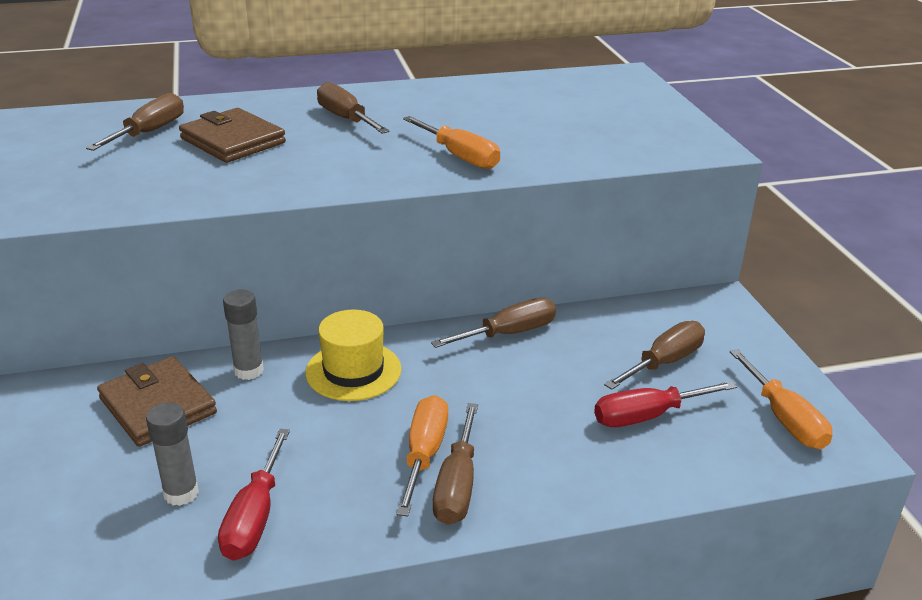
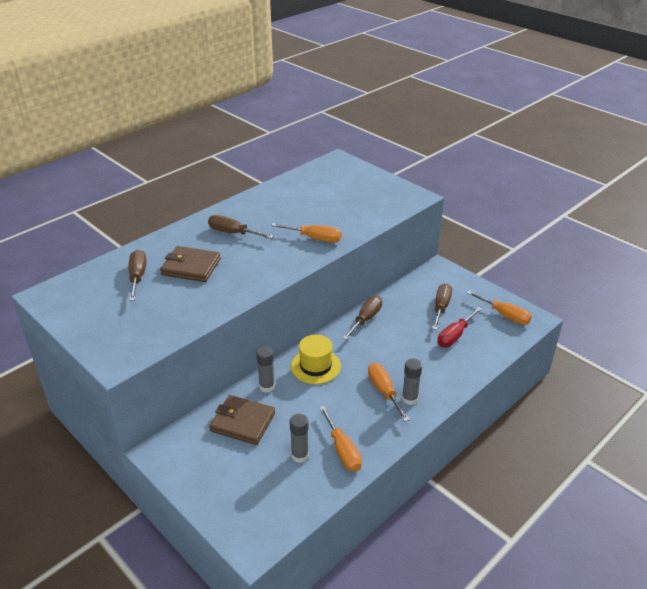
camera: 30 degrees left, 5 degrees up
red screwdriver [218,429,290,561] -> orange screwdriver [319,406,362,471]
brown screwdriver [433,403,478,525] -> grey glue stick [402,358,422,405]

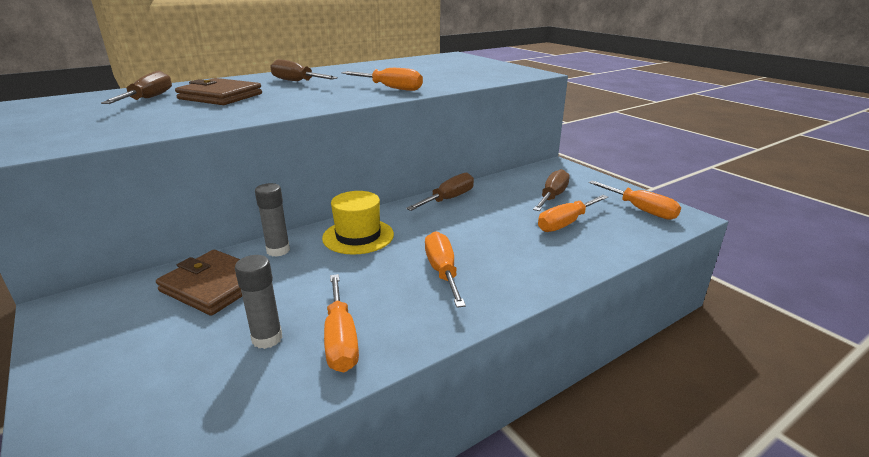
camera: 10 degrees right, 10 degrees down
grey glue stick [402,358,422,405] -> none
red screwdriver [437,307,482,347] -> orange screwdriver [538,195,608,232]

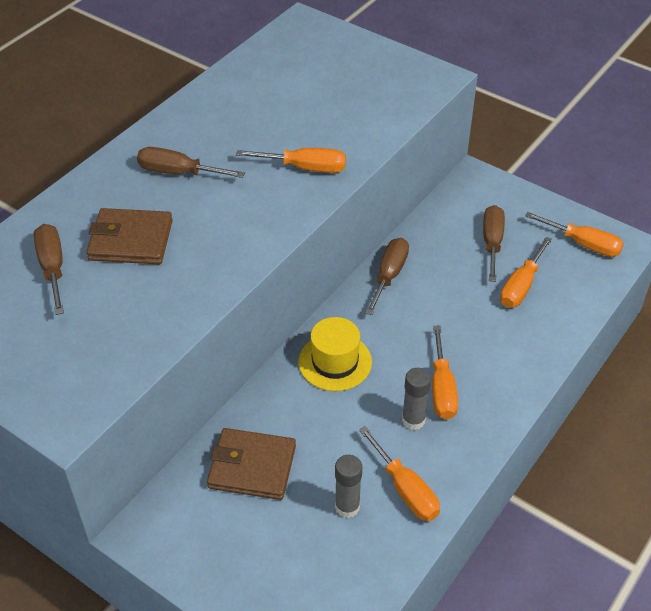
camera: 20 degrees left, 20 degrees up
grey glue stick [255,183,290,257] -> grey glue stick moved to [402,368,431,430]
orange screwdriver [425,231,466,308] -> orange screwdriver turned 150 degrees counterclockwise [432,326,458,420]

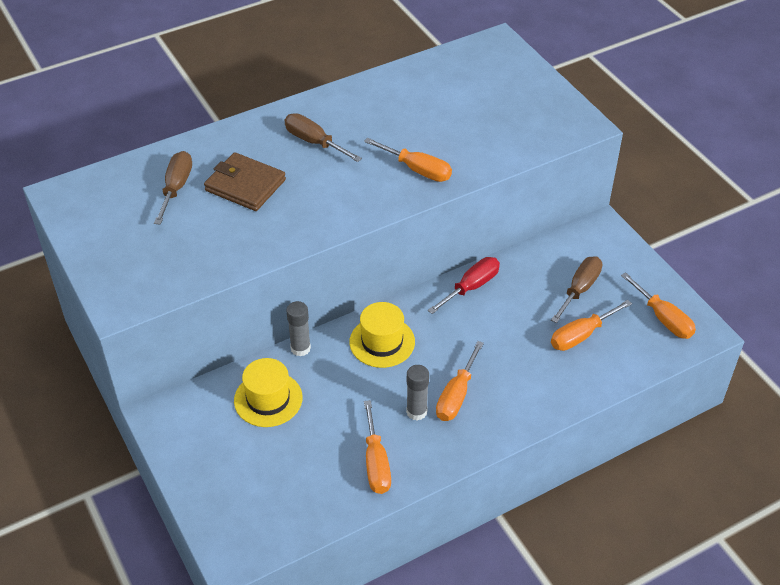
camera: 25 degrees right, 0 degrees up
brown wallet [207,428,296,500] -> yellow hat [234,358,303,427]
grey glue stick [335,455,362,518] -> grey glue stick moved to [286,301,311,357]
brown screwdriver [365,238,409,315] -> red screwdriver [428,257,500,314]

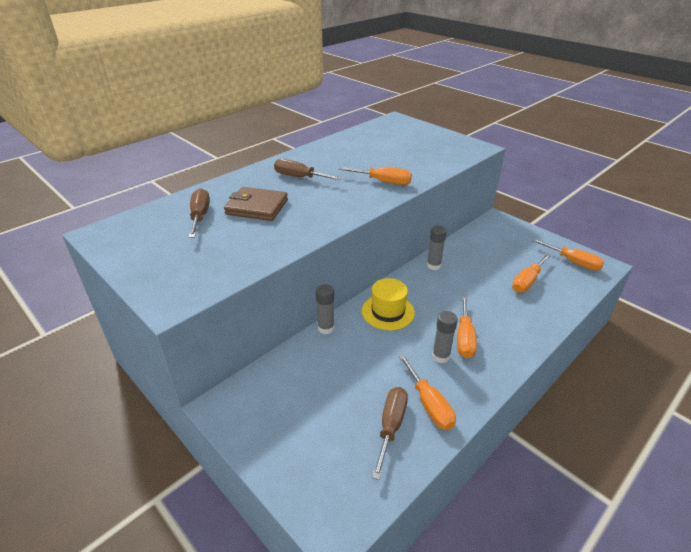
camera: 15 degrees left, 10 degrees down
yellow hat [234,358,303,427] -> none
red screwdriver [428,257,500,314] -> grey glue stick [427,226,447,270]
brown screwdriver [551,256,602,323] -> brown screwdriver moved to [372,387,408,480]

